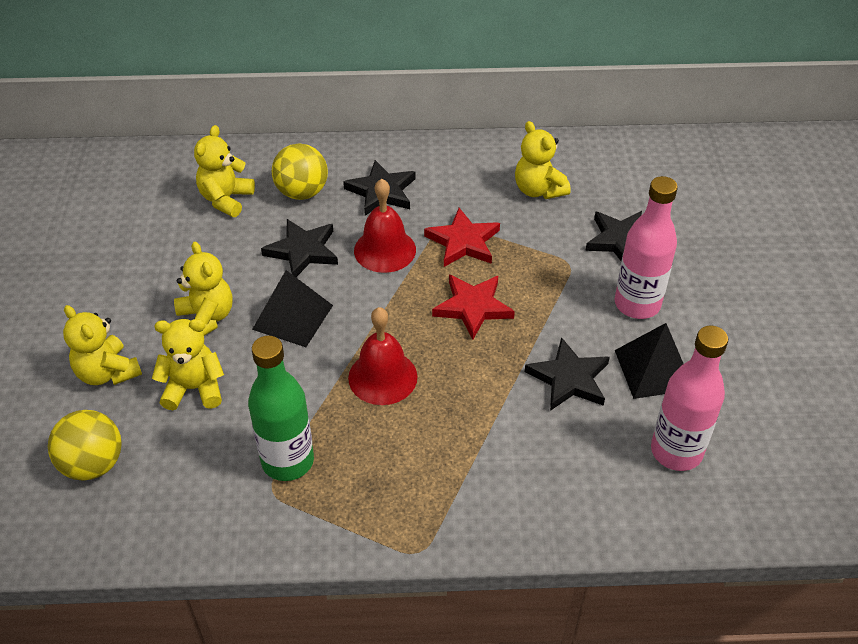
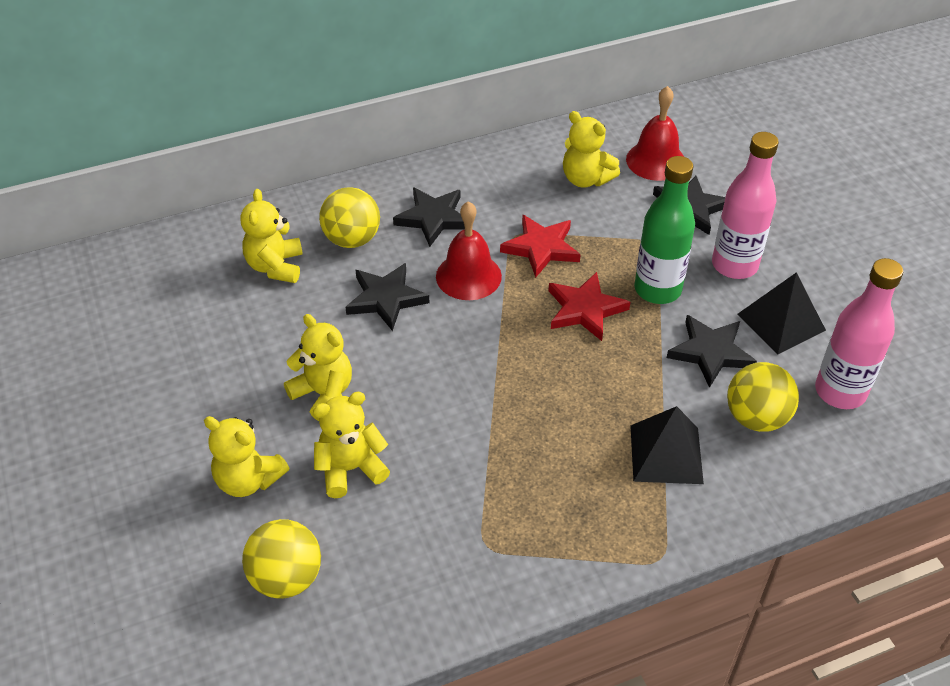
camera: 20 degrees left, 0 degrees up
green bottle [248,336,314,481] -> green bottle moved to [634,156,695,304]
black pyramid [252,270,333,347] -> black pyramid moved to [630,406,704,484]
red bell [348,307,418,405] -> red bell moved to [626,86,684,181]
none -> yellow ball [727,362,799,432]

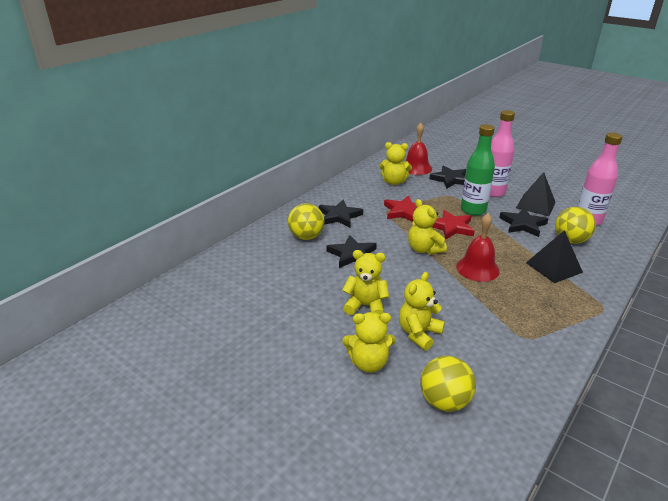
camera: 30 degrees left, 15 degrees down
yellow teddy bear [241,189,303,283] -> yellow teddy bear moved to [408,199,447,255]
red bell [436,201,502,300] -> red bell moved to [456,213,500,282]

